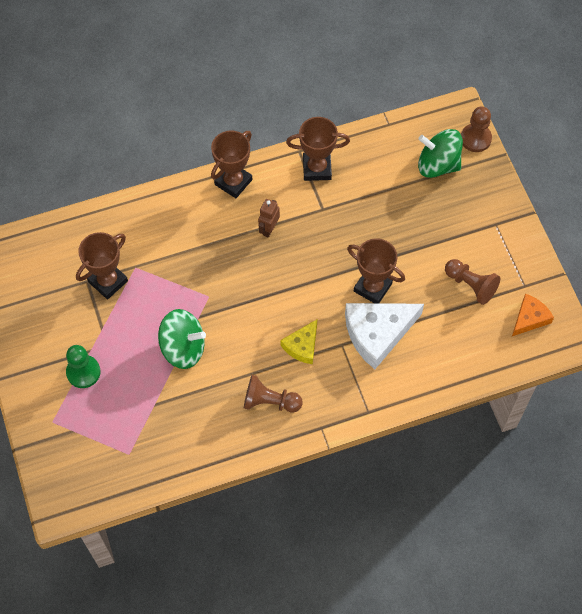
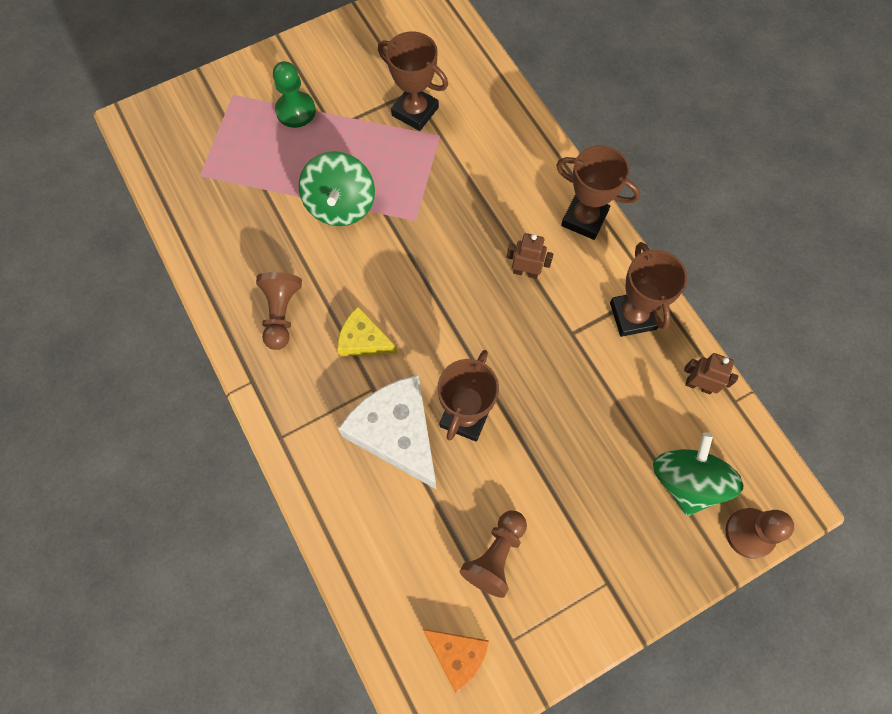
camera: 80 degrees right, 5 degrees up
none -> brown robot [684,353,738,394]

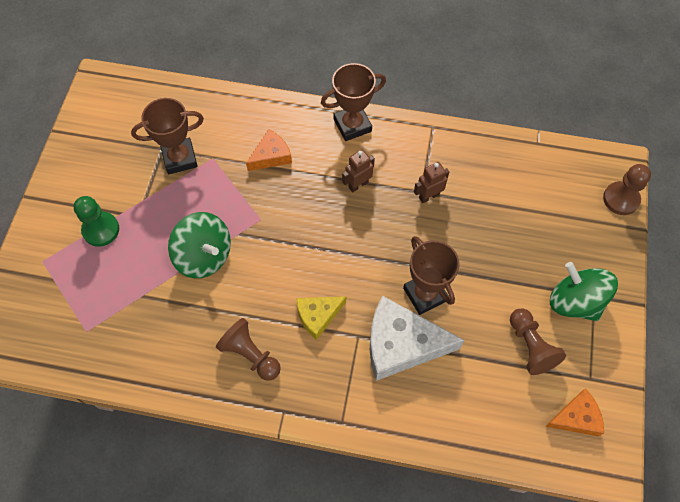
camera: 50 degrees left, 5 degrees down
brown trophy [610,242,687,337] -> none
green spinning top [653,432,744,516] -> green spinning top moved to [550,262,618,321]
brown robot [684,353,738,394] -> brown robot moved to [414,162,449,203]
none -> orange cheese [246,129,292,171]

